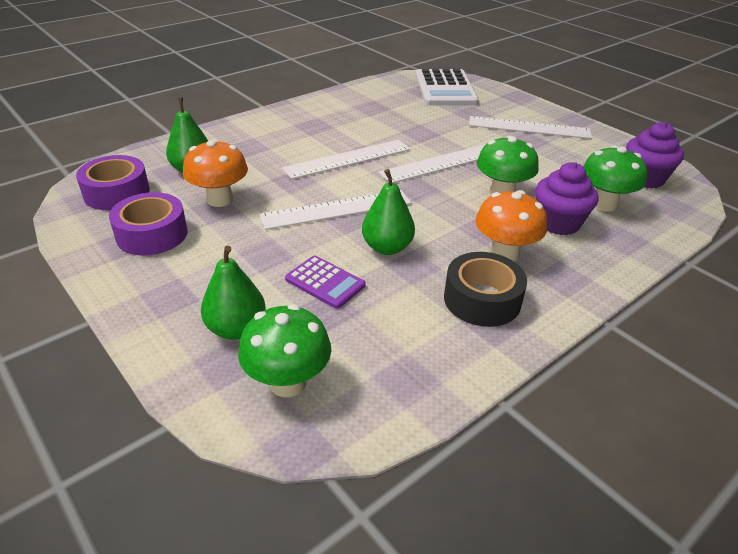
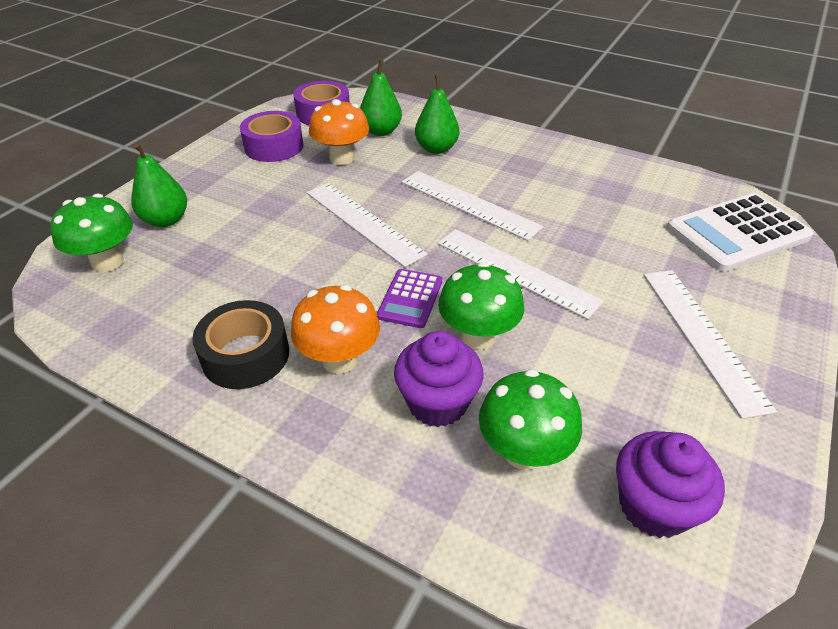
camera: 70 degrees right, 5 degrees up
purple calculator [285,256,366,309] -> purple calculator moved to [377,269,442,328]
green pear [362,169,415,255] -> green pear moved to [415,75,459,154]

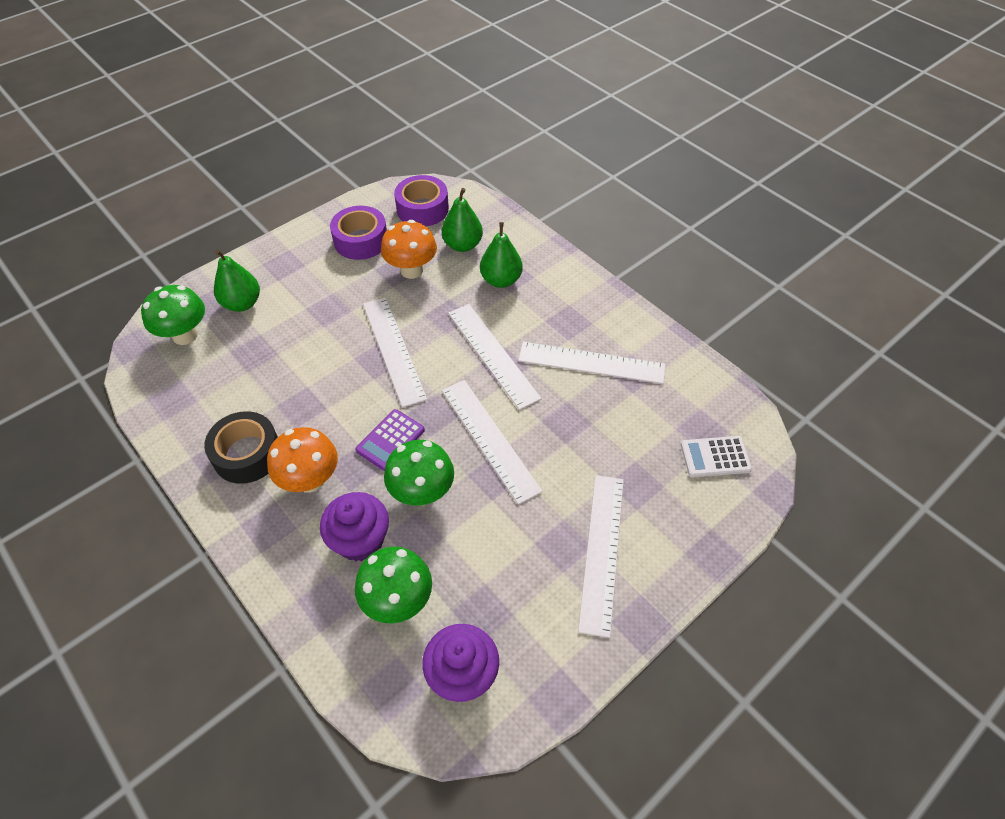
camera: 20 degrees right, 10 degrees up
white calculator [667,193,814,272] -> white calculator [681,436,752,477], size x0.54
none -> white ruler [518,342,666,384]

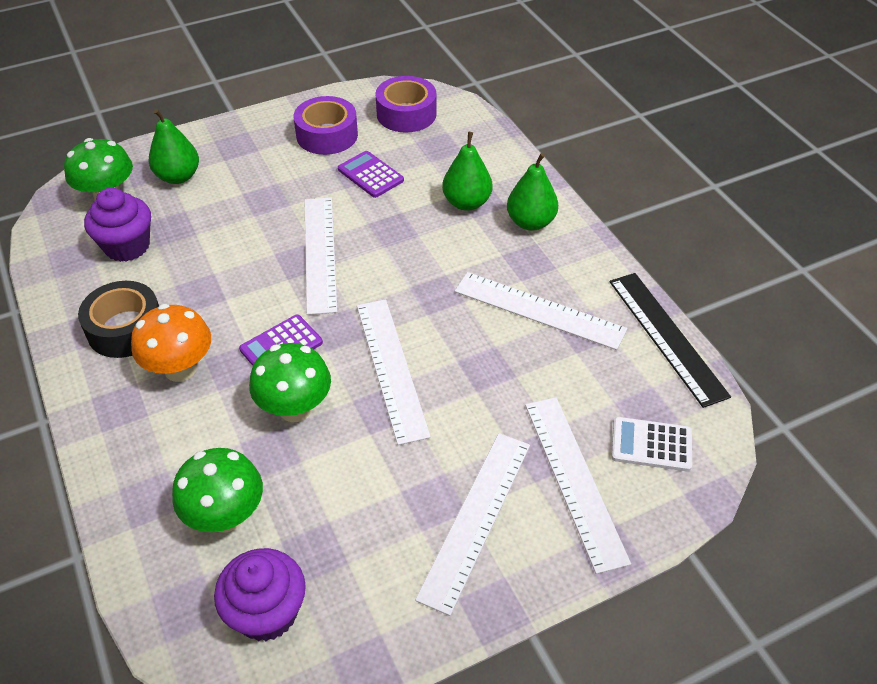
camera: 15 degrees right, 5 degrees down
purple cupcake [320,492,389,562] -> purple cupcake moved to [84,188,151,262]
orange mushroom [381,220,437,279] -> purple calculator [338,151,404,198]
green pear [442,188,483,252] -> green pear moved to [507,153,558,231]
white ruler [448,304,542,410] -> white ruler moved to [525,397,631,574]
none -> black ruler [609,273,731,408]

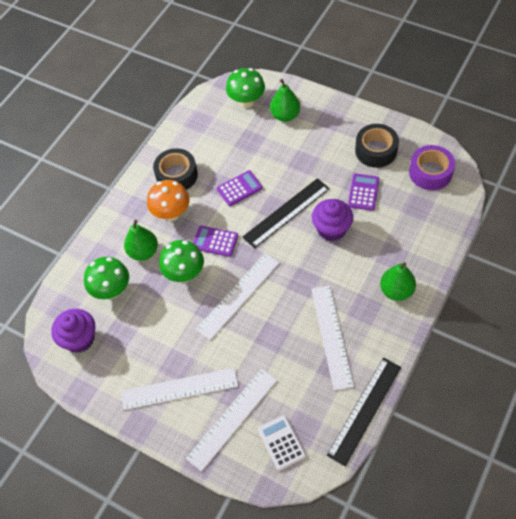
camera: 60 degrees right, 10 degrees up
purple cupcake [84,188,151,262] -> purple cupcake moved to [312,199,353,241]
purple tape [294,96,358,155] -> black tape [355,124,399,168]
white ruler [304,197,337,315] -> black ruler [243,178,330,248]
green pear [442,132,493,211] -> green pear moved to [124,220,158,261]
none -> purple calculator [217,170,263,206]

